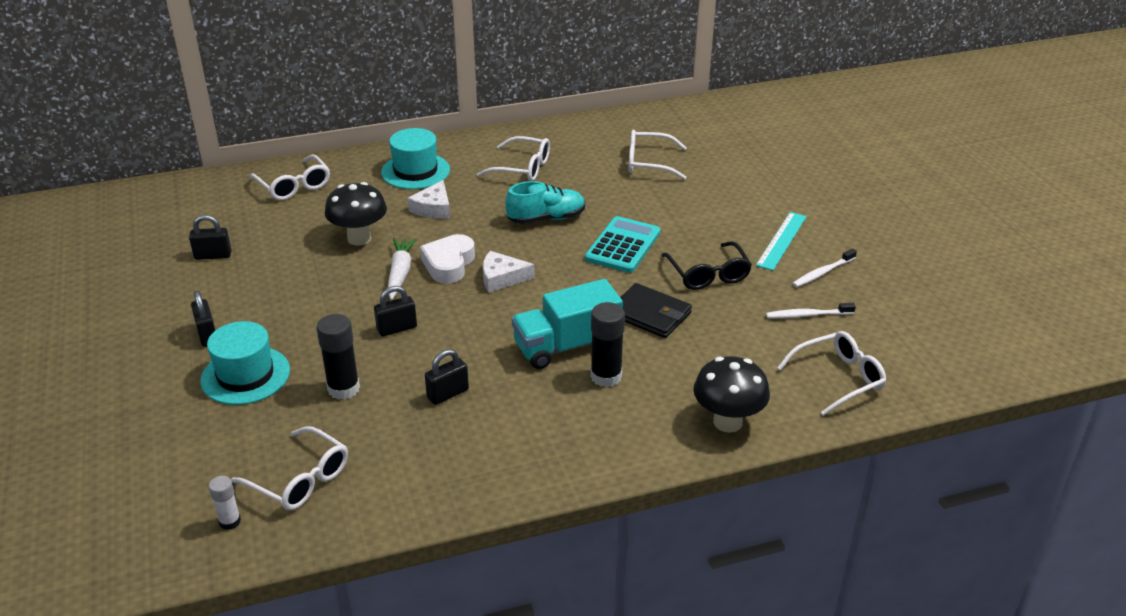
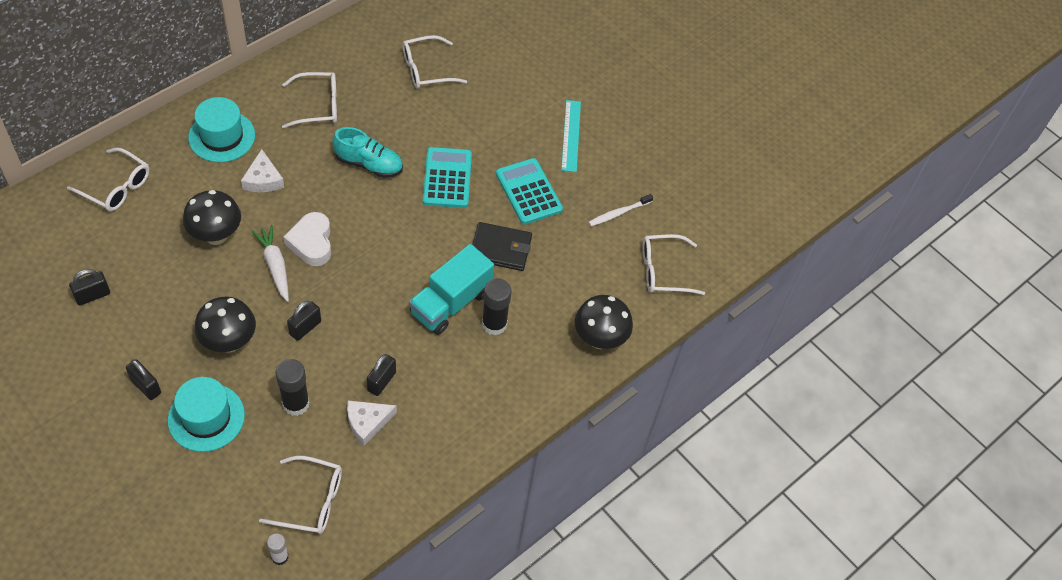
camera: 30 degrees left, 20 degrees up
white cheese [483,251,535,293] -> white cheese moved to [347,400,397,446]
turquoise shoe [505,181,585,224] -> turquoise shoe turned 60 degrees clockwise [333,127,403,178]
black glasses [661,241,752,290] -> turquoise calculator [496,158,563,224]
white glasses [777,331,886,416] -> white glasses turned 135 degrees counterclockwise [642,234,705,295]
white toothbrush [792,249,857,287] -> none
none -> black mushroom [194,297,256,353]

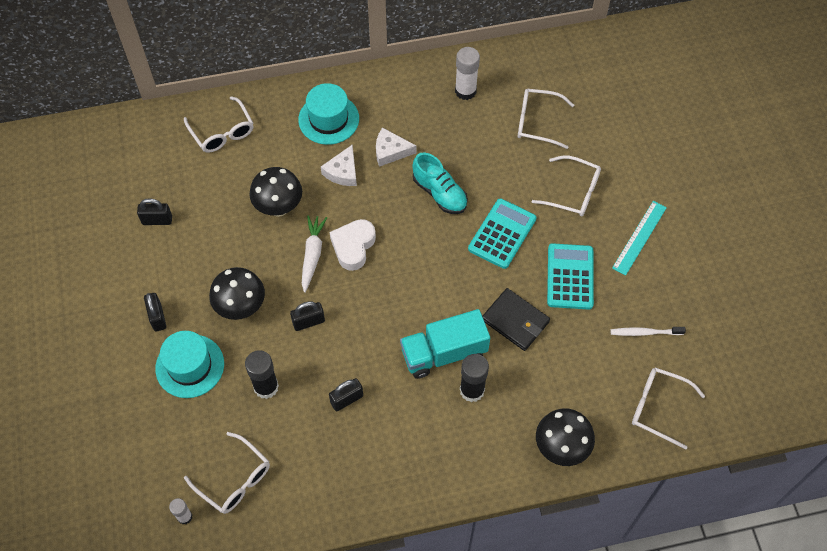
camera: 35 degrees right, 5 degrees up
white glasses [282,72,337,128] -> white glasses moved to [532,155,601,216]
white cheese [347,400,397,446] -> white cheese moved to [376,127,417,167]
none -> white glue stick [455,47,480,100]

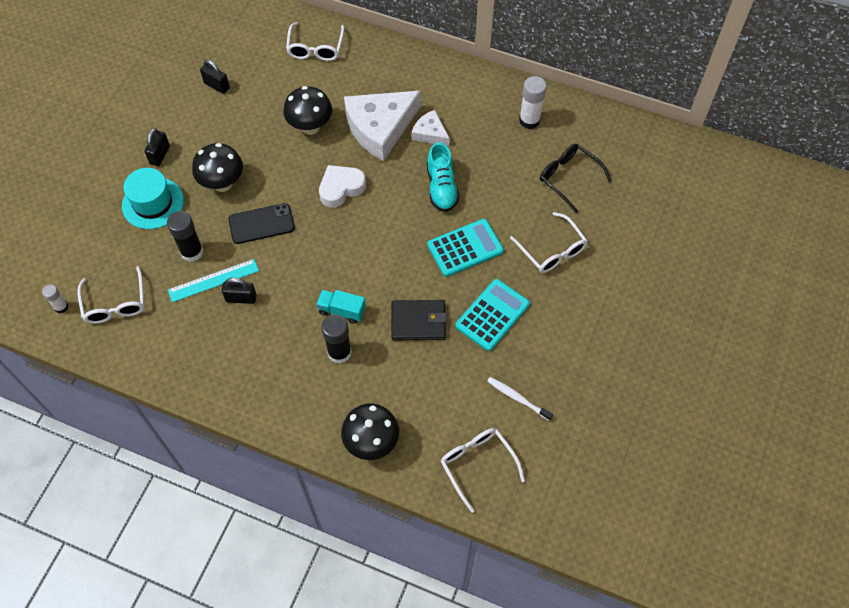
camera: 35 degrees right, 0 degrees up
black padlock [290,301,325,331] -> black phone [228,203,295,244]
turquoise hat [298,83,359,145] -> none
white carrot [302,215,327,293] -> none
white cheese [321,145,357,186] -> white cheese [344,90,421,161], size x1.98
turquoise truck [400,309,490,379] -> turquoise truck [316,290,366,324], size x0.58
black wallet [482,288,550,351] -> black wallet turned 75 degrees counterclockwise [391,300,447,341]
white glasses [518,89,574,149] -> black glasses [540,144,612,213]
turquoise ruler [612,201,667,276] -> turquoise ruler moved to [168,259,259,302]

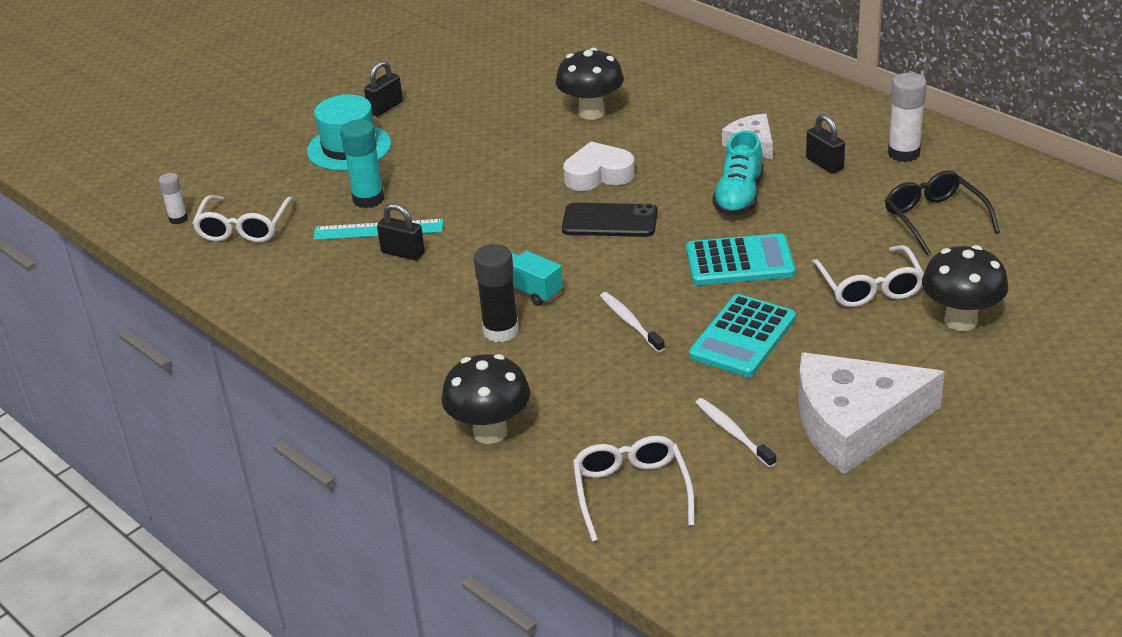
camera: 25 degrees right, 25 degrees down
black glue stick [167,211,204,262] -> turquoise glue stick [340,119,384,208]
black mushroom [192,143,243,192] -> black mushroom moved to [922,245,1008,331]
black padlock [200,60,230,94] -> black padlock moved to [806,114,845,174]
black phone [228,203,295,244] -> black phone moved to [562,203,658,237]
white glasses [286,22,345,61] -> none
white cheese [344,90,421,161] -> white cheese moved to [798,352,945,474]
black wallet [391,300,447,341] -> white toothbrush [600,292,665,353]
turquoise calculator [455,279,530,351] -> turquoise calculator turned 150 degrees clockwise [689,294,796,377]

